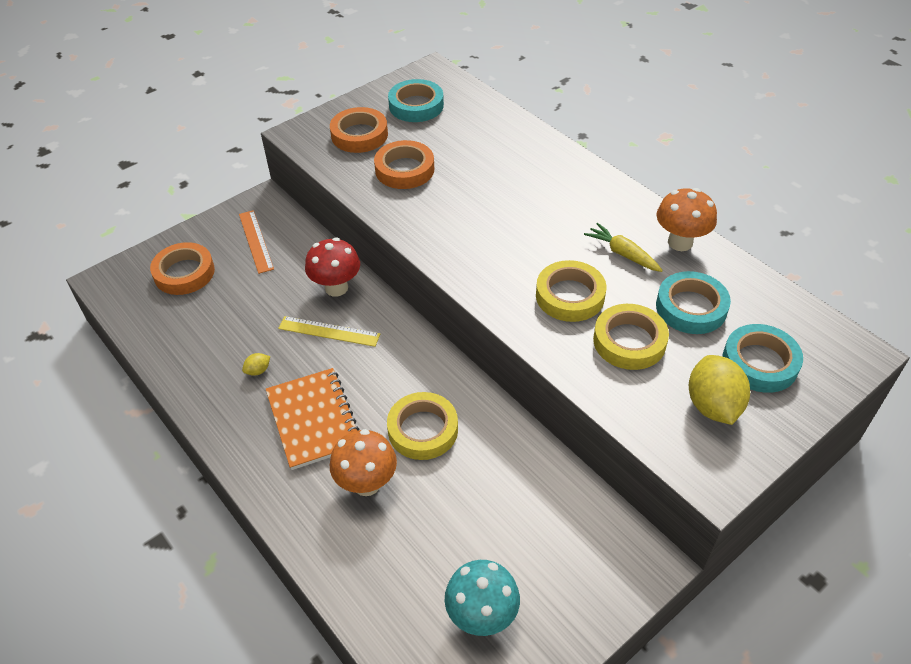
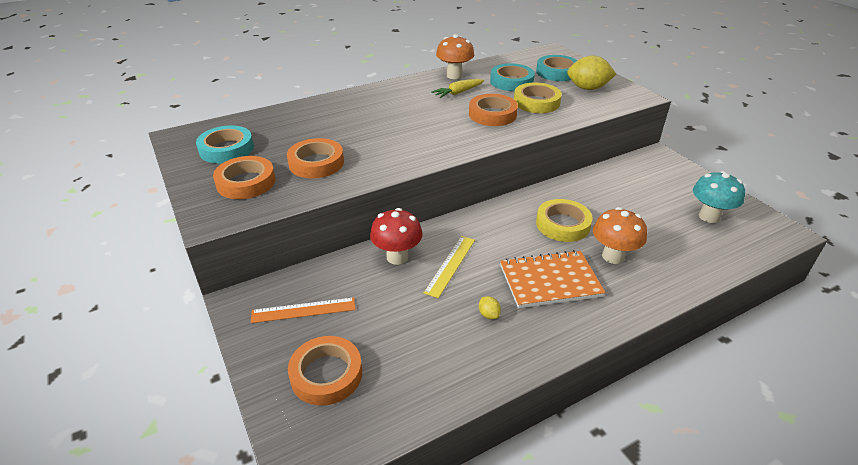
camera: 80 degrees left, 10 degrees down
yellow tape [536,260,606,322] -> orange tape [469,94,518,126]

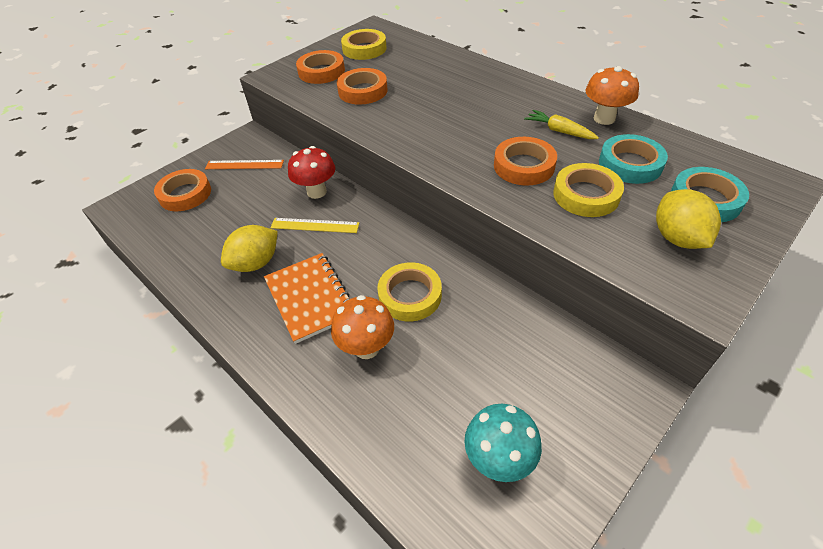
camera: 75 degrees right, 10 degrees up
turquoise tape [196,125,254,163] -> yellow tape [341,29,387,60]
orange ruler [251,297,356,323] -> orange ruler turned 60 degrees counterclockwise [205,160,284,169]
yellow lemon [479,296,501,319] -> yellow lemon [221,225,278,272], size x2.29

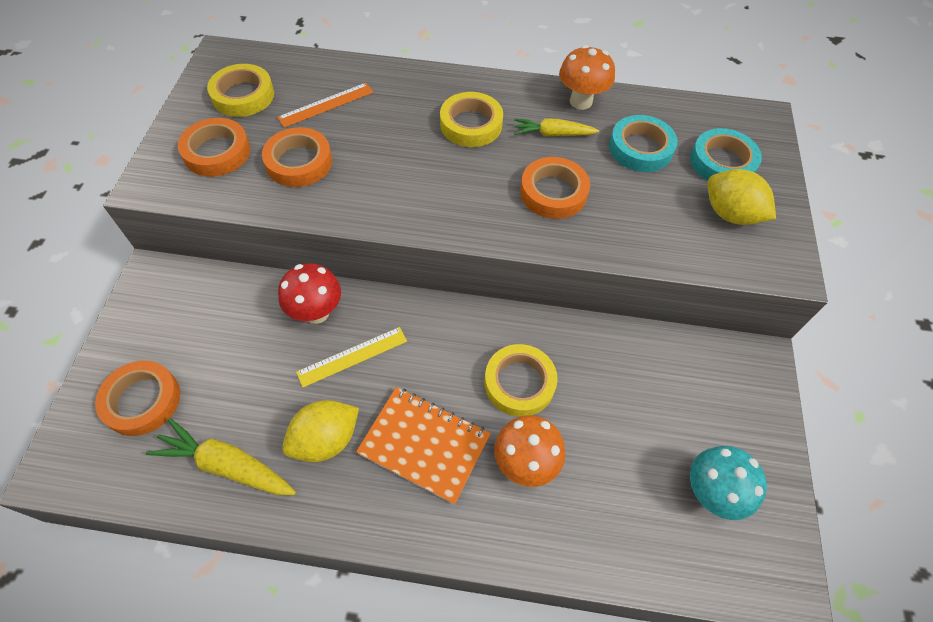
camera: 40 degrees left, 10 degrees up
orange ruler [205,160,284,169] -> orange ruler moved to [277,83,374,128]
yellow lemon [221,225,278,272] -> yellow lemon turned 45 degrees clockwise [282,400,359,462]
yellow tape [553,163,624,217] -> yellow tape moved to [440,92,503,147]
none -> yellow carrot [146,418,296,495]

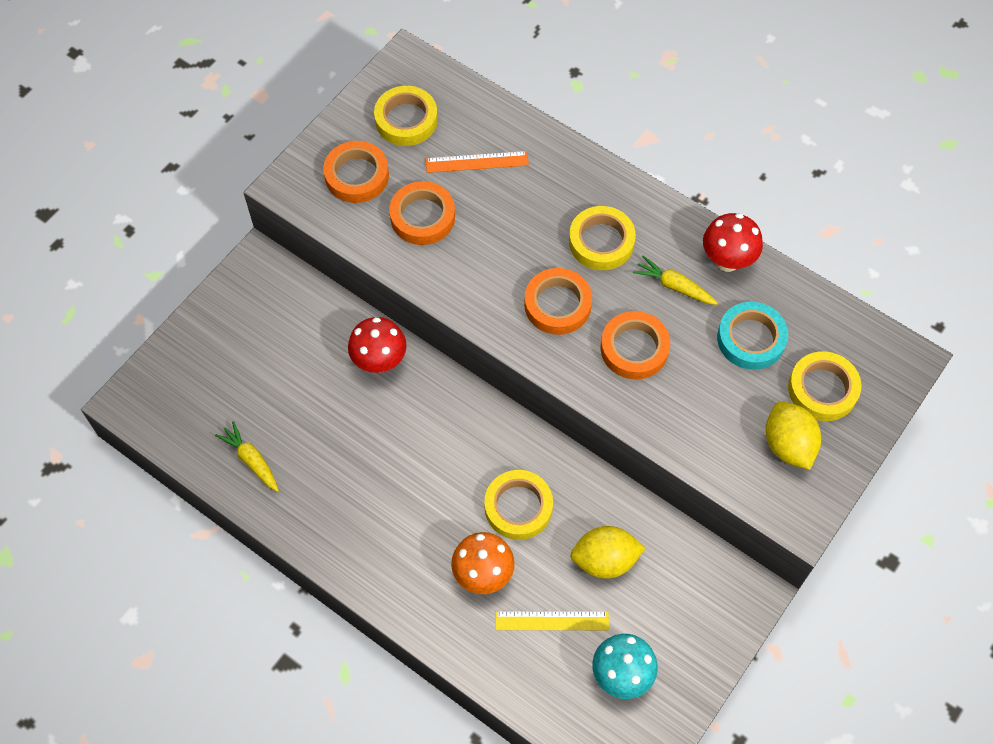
camera: 30 degrees right, 5 degrees up
orange tape [95,361,180,436] -> orange tape moved to [524,268,592,335]
yellow carrot [146,418,296,495] -> yellow carrot [215,421,279,492], size x0.67
yellow lemon [282,400,359,462] -> yellow lemon moved to [570,526,645,579]
yellow ruler [296,327,407,387] -> yellow ruler moved to [495,611,609,630]
orange notebook [356,387,491,505] -> none
orange mushroom [559,45,615,110] -> red mushroom [703,213,763,272]
turquoise tape [690,128,762,181] -> yellow tape [788,351,862,421]

